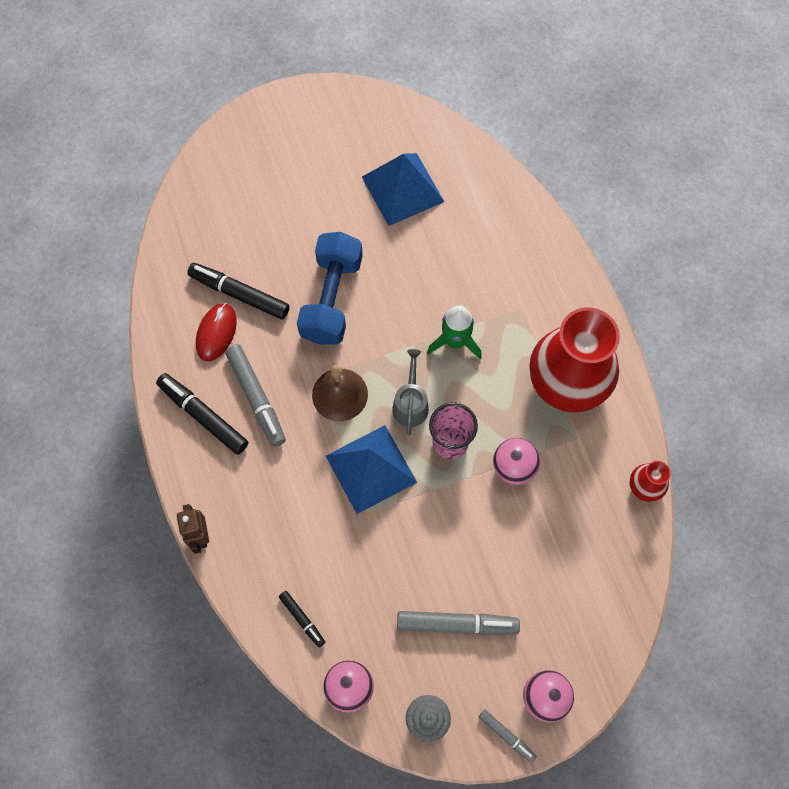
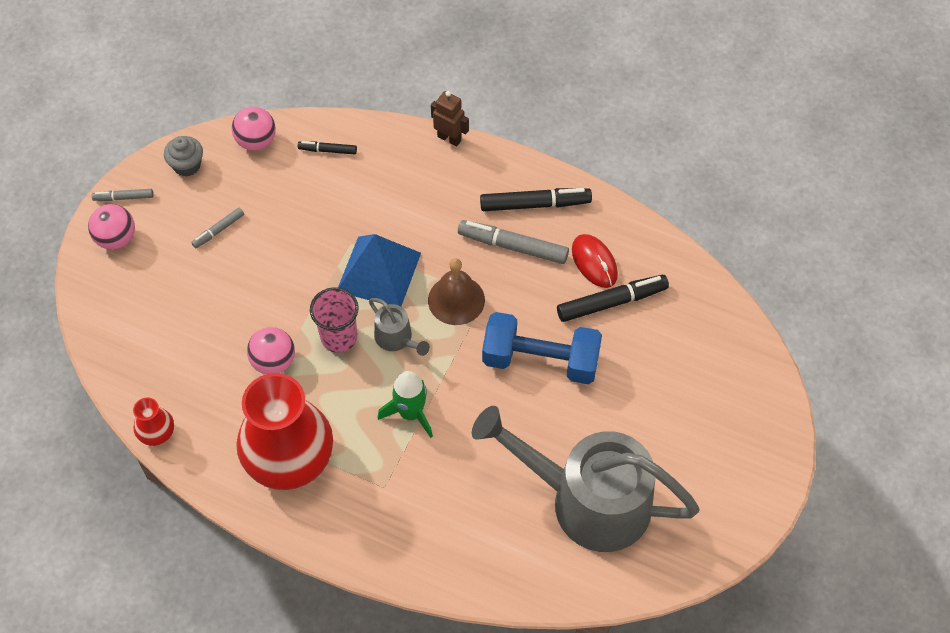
camera: 135 degrees right, 10 degrees down
blue dumbbell [297,232,363,345] -> blue dumbbell turned 45 degrees counterclockwise [482,312,602,384]
blue pyramid [362,153,444,226] -> grey watering can [472,406,700,552]
grey marker [397,611,520,635] -> grey marker [191,208,244,248], size x0.54

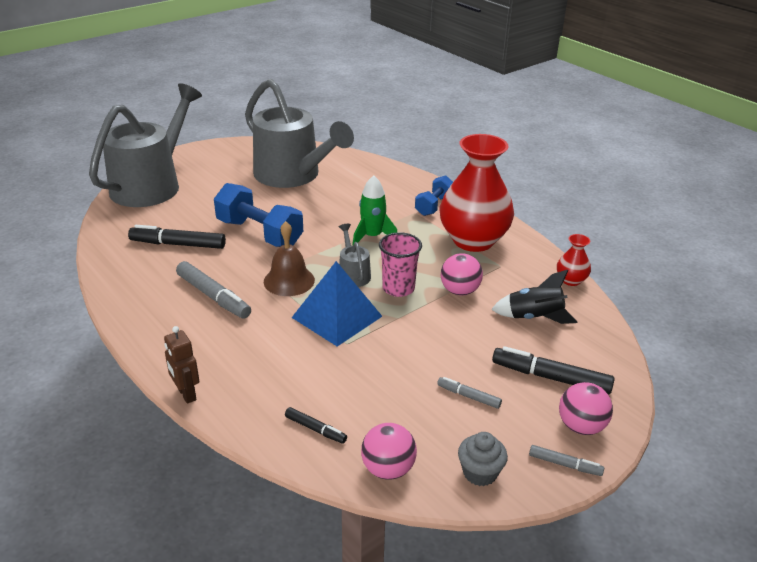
camera: 155 degrees left, 25 degrees down
grey marker [191,208,244,248] -> grey marker turned 135 degrees counterclockwise [437,377,502,409]
black marker [480,188,592,211] -> black marker moved to [492,346,615,394]
red mouse [572,234,618,288] -> none
none -> grey watering can [89,83,202,207]
none -> blue dumbbell [415,175,453,216]
none -> black rocket [491,270,578,324]

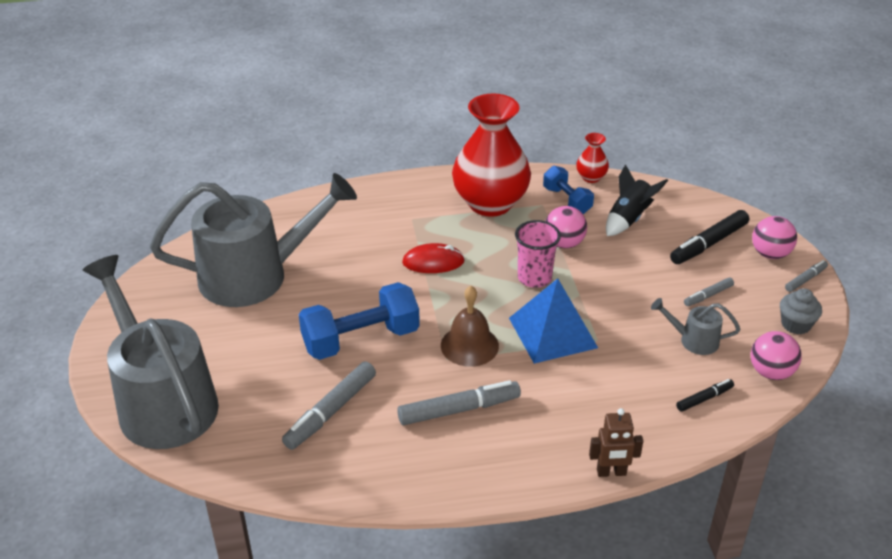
camera: 60 degrees left, 5 degrees up
black marker [128,225,226,249] -> grey marker [282,362,376,450]
grey watering can [339,224,371,287] -> grey watering can moved to [651,298,740,355]
green rocket [353,175,397,244] -> red mouse [402,243,465,273]
blue dumbbell [415,175,453,216] -> blue dumbbell moved to [543,166,594,214]

